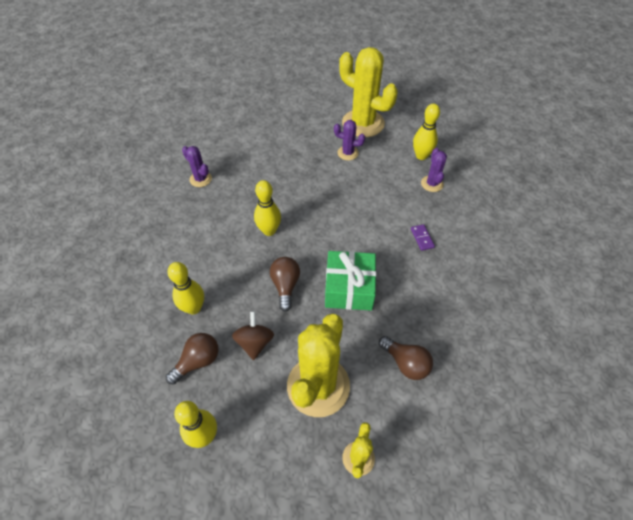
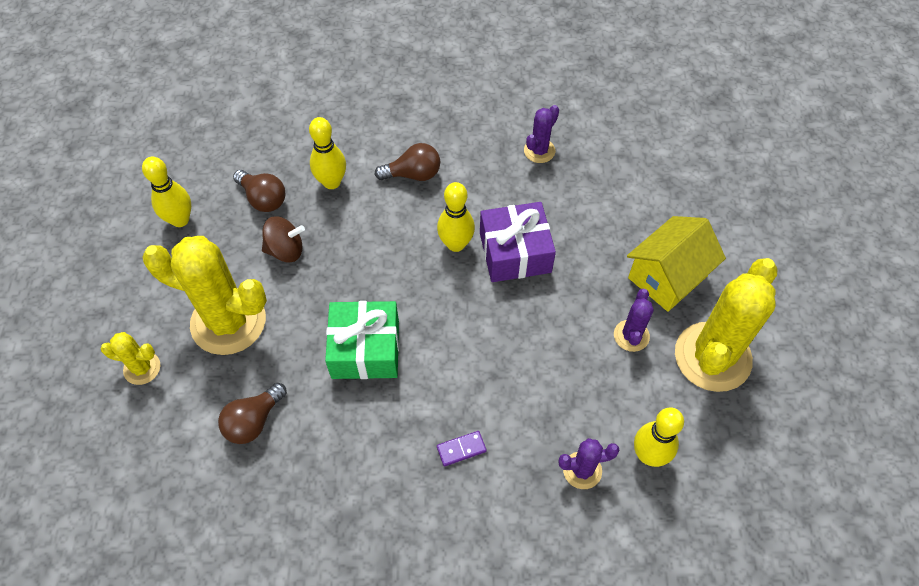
camera: 85 degrees right, 5 degrees up
brown light bulb [270,257,300,312] -> brown light bulb moved to [375,143,440,181]
none -> purple gift [480,202,556,282]
none -> yellow house [627,216,726,312]

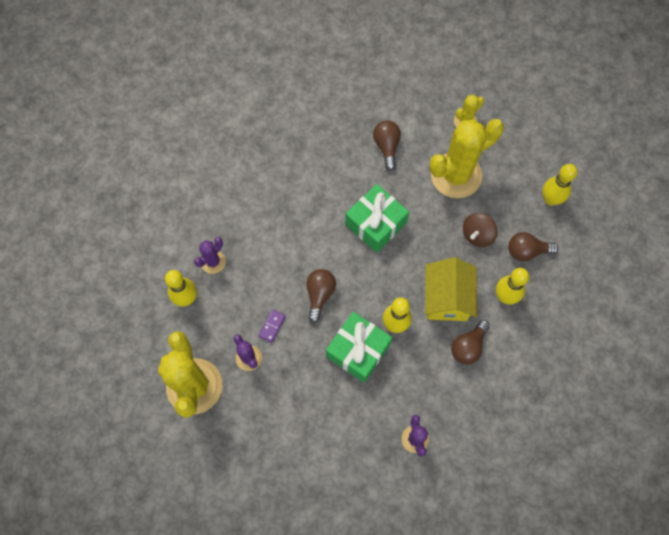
camera: 135 degrees right, 10 degrees up
purple domino [437,431,487,466] -> purple domino moved to [259,310,286,343]
purple gift [480,202,556,282] -> green gift [326,312,392,383]
yellow house [627,216,726,312] -> yellow house moved to [425,257,477,321]
none -> brown light bulb [306,269,336,323]

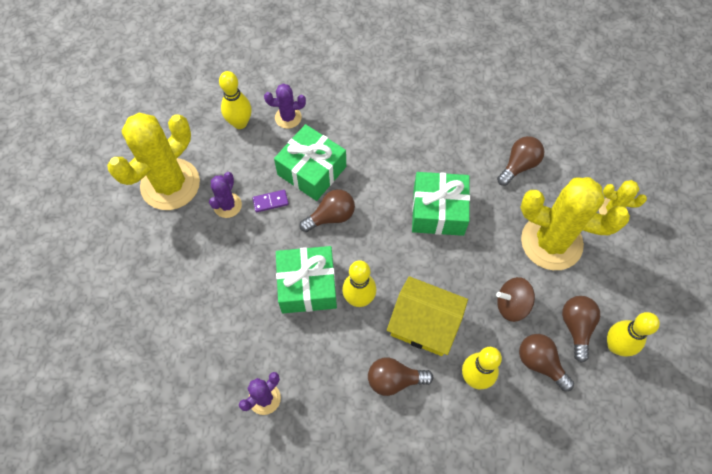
camera: 50 degrees right, 5 degrees down
yellow house [425,257,477,321] -> yellow house turned 60 degrees clockwise [387,276,468,356]
none -> green gift [274,124,346,201]
none -> brown light bulb [562,296,600,363]

